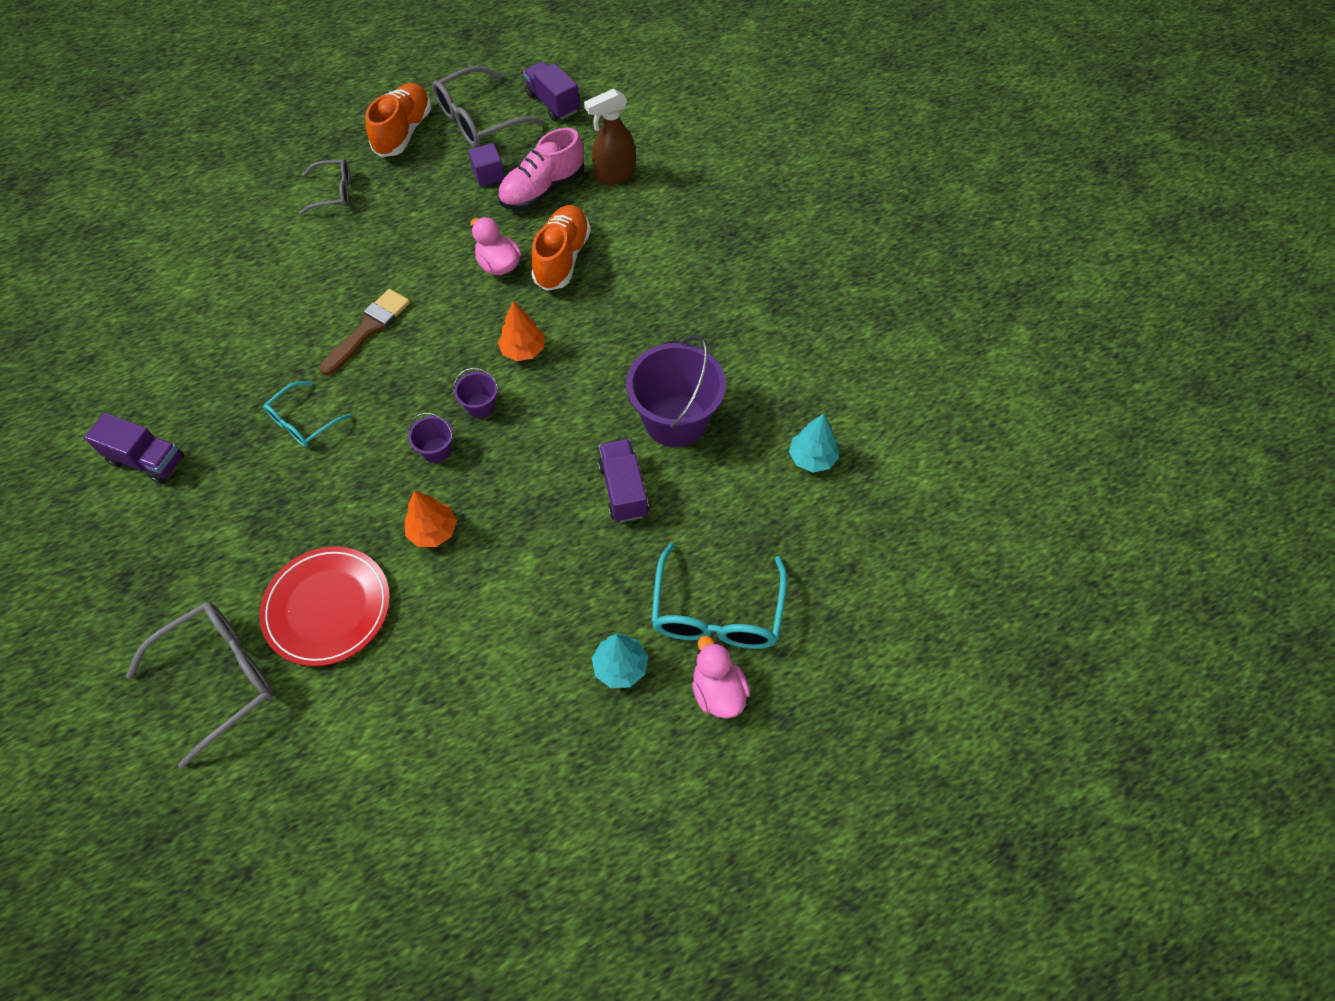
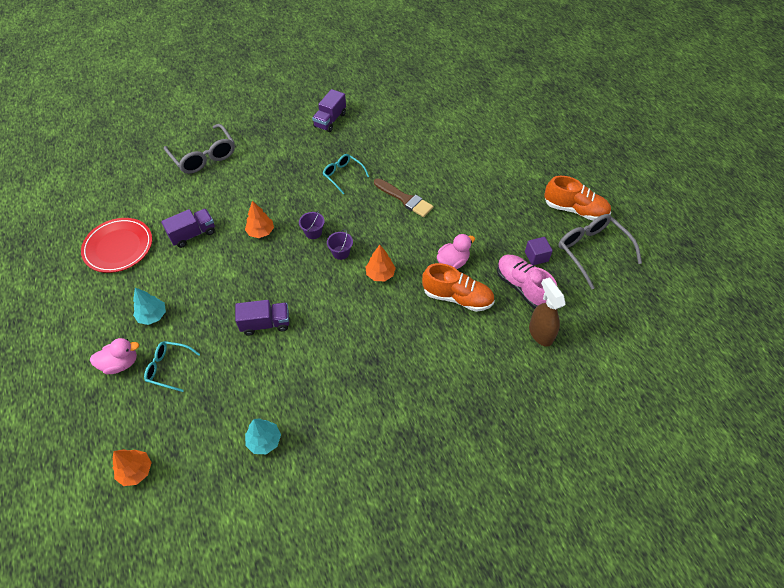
camera: 95 degrees right, 5 degrees down
red plate [260,546,390,666] -> red plate moved to [81,218,152,273]
grey glasses [299,159,350,215] -> none
purple truck [523,61,580,121] -> purple truck moved to [161,209,215,248]
purple bucket [626,335,726,447] -> none
turquoise glasses [651,542,787,649] -> turquoise glasses [144,341,200,392], size x0.60
none -> orange tree [113,449,152,486]

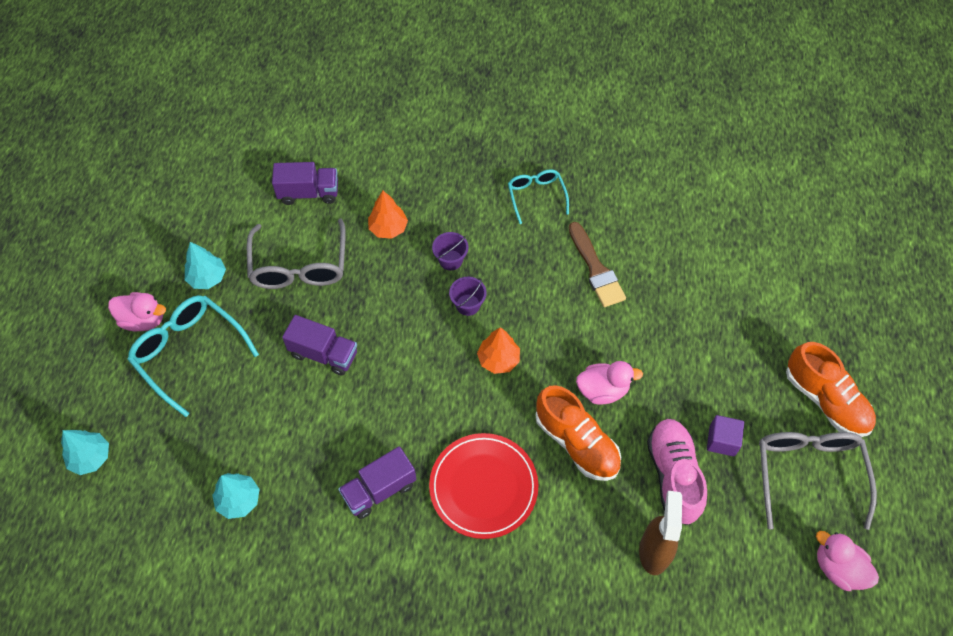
camera: 30 degrees right, 5 degrees up
red plate [81,218,152,273] -> red plate moved to [429,433,538,539]
orange tree [113,449,152,486] -> turquoise tree [61,430,109,475]
turquoise glasses [144,341,200,392] -> turquoise glasses [127,295,259,417], size x1.67
grey glasses [164,124,235,174] -> grey glasses moved to [247,219,346,289]
purple truck [312,89,346,132] -> purple truck moved to [338,446,417,519]
none -> pink duck [816,531,879,591]

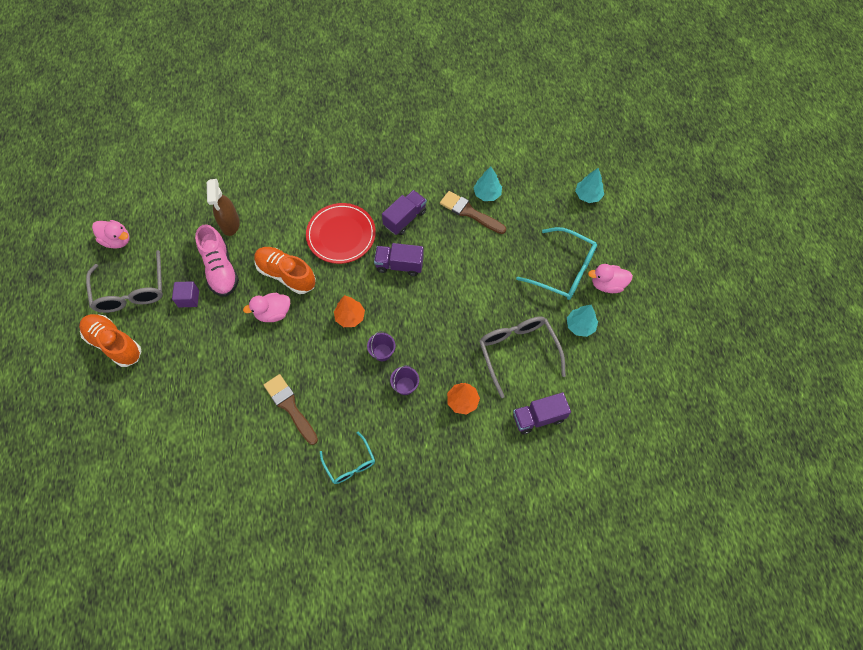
camera: 165 degrees right, 5 degrees up
purple truck [282,315,357,375] -> purple truck moved to [374,243,424,276]
none -> brown brush [440,191,506,234]

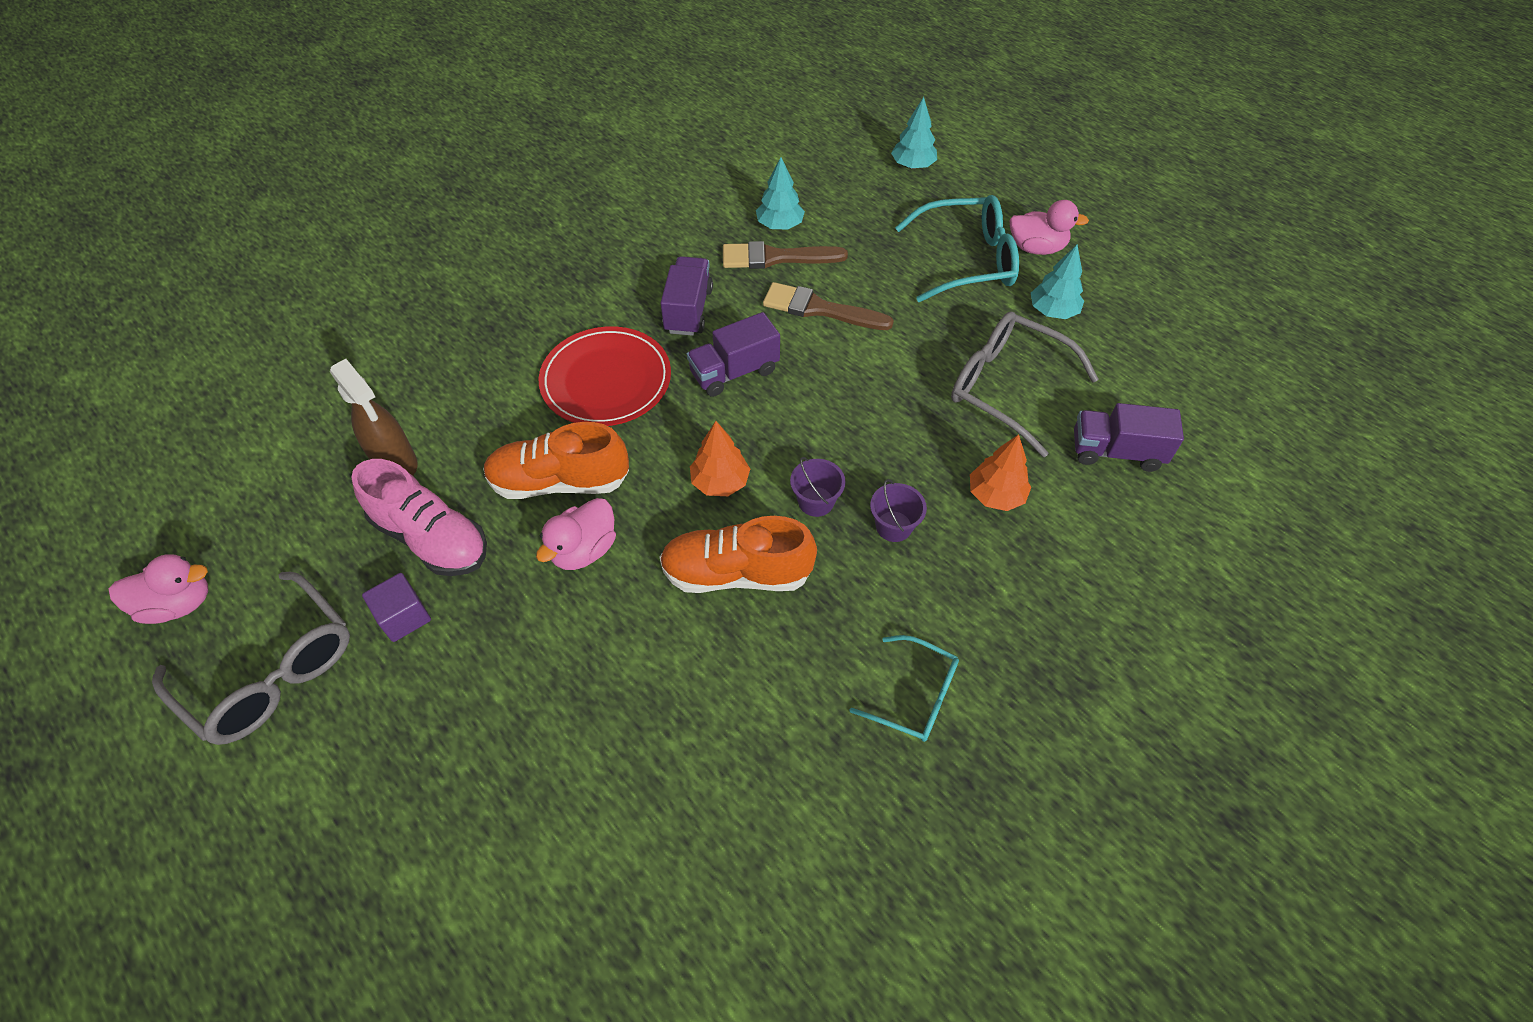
camera: 35 degrees left, 10 degrees down
orange shoe [79,314,142,367] -> orange shoe moved to [660,516,817,593]
brown brush [264,374,318,445] -> brown brush moved to [763,282,894,330]
purple truck [513,392,571,434] -> purple truck turned 60 degrees clockwise [1074,403,1184,472]
pink duck [588,264,633,293] -> pink duck turned 135 degrees counterclockwise [1010,200,1089,255]

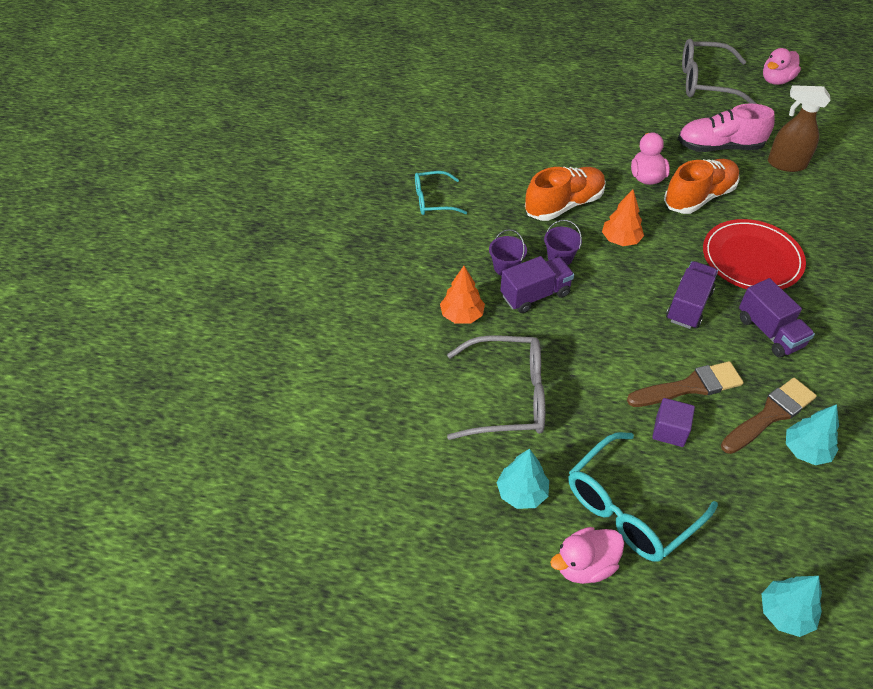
camera: 145 degrees right, 5 degrees down
purple cube [362,573,431,642] -> purple cube moved to [652,398,695,447]
purple truck [1074,403,1184,472] -> purple truck moved to [500,256,574,313]

